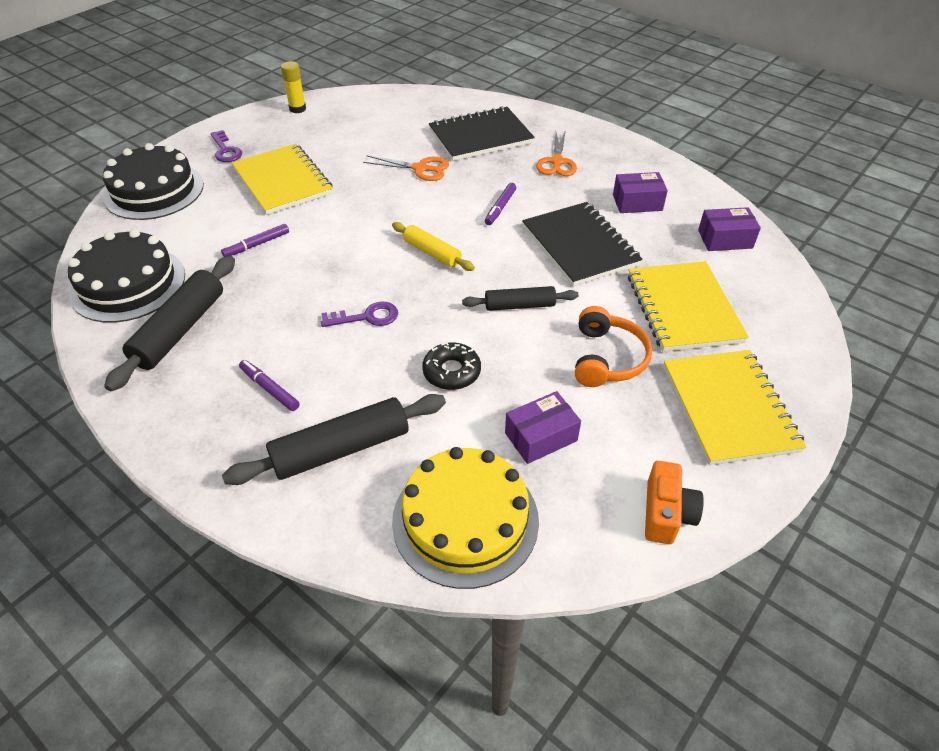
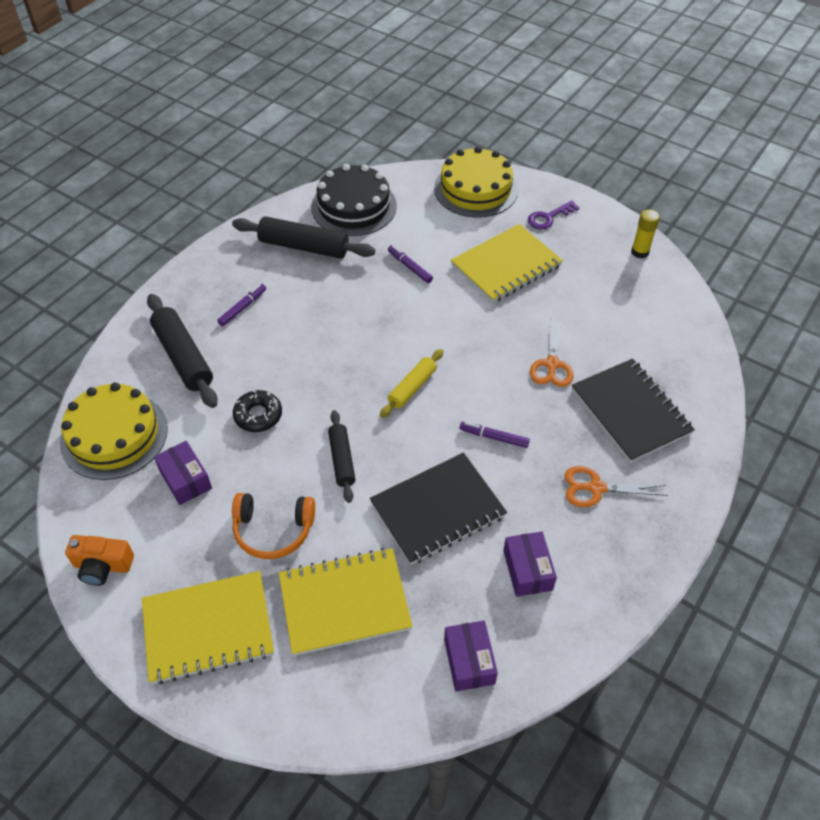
camera: 85 degrees right, 5 degrees up
black cake [103,143,204,220] -> yellow cake [434,146,518,218]
purple key [321,301,398,327] -> none

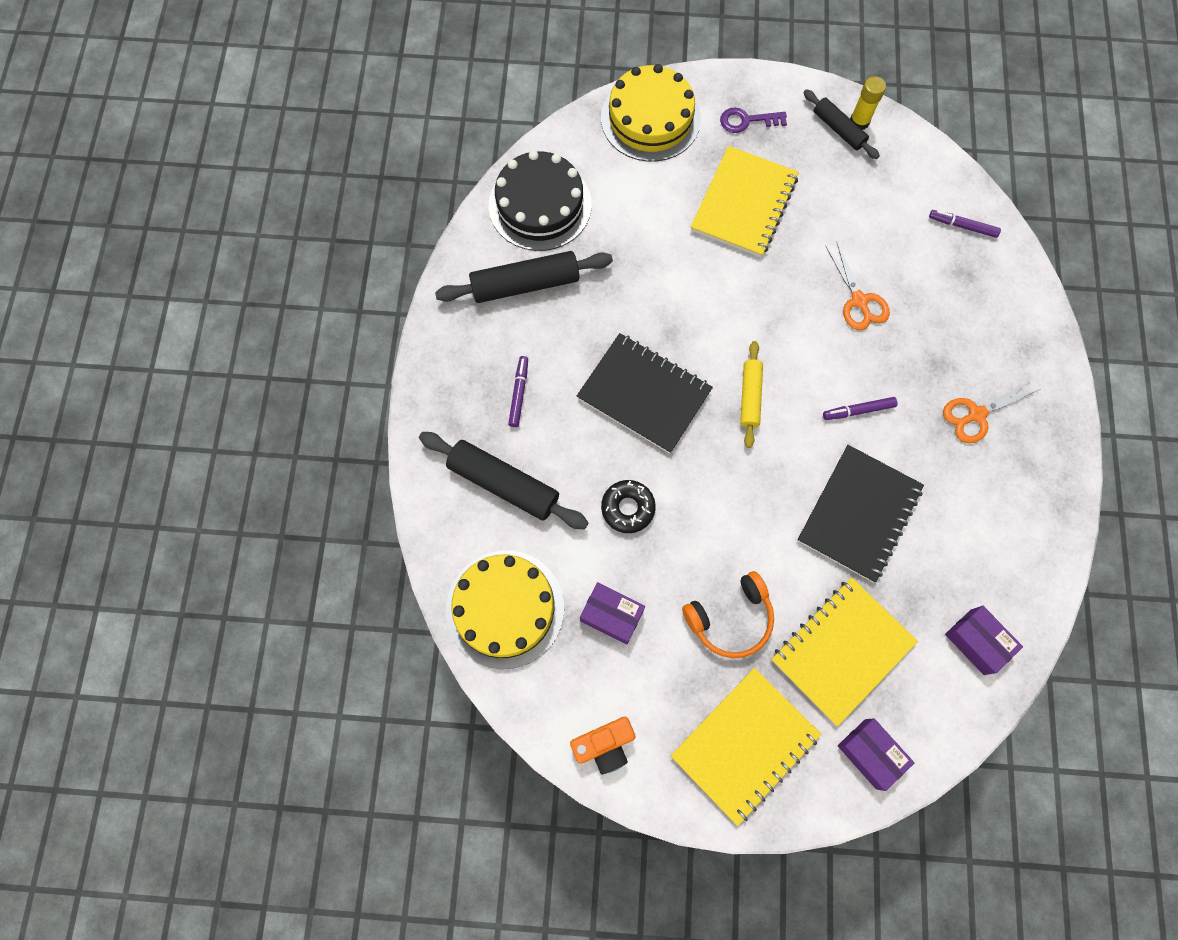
camera: 30 degrees left, 20 degrees up
black rolling pin [328,410,355,503] -> black rolling pin moved to [803,89,880,159]
purple marker [388,245,433,283] -> purple marker moved to [929,210,1001,238]
purple box [503,531,557,597] -> purple box moved to [838,718,914,791]
purple key [528,200,580,230] -> purple key turned 60 degrees clockwise [720,108,787,133]
black notebook [572,359,695,463] -> black notebook moved to [577,333,713,454]

